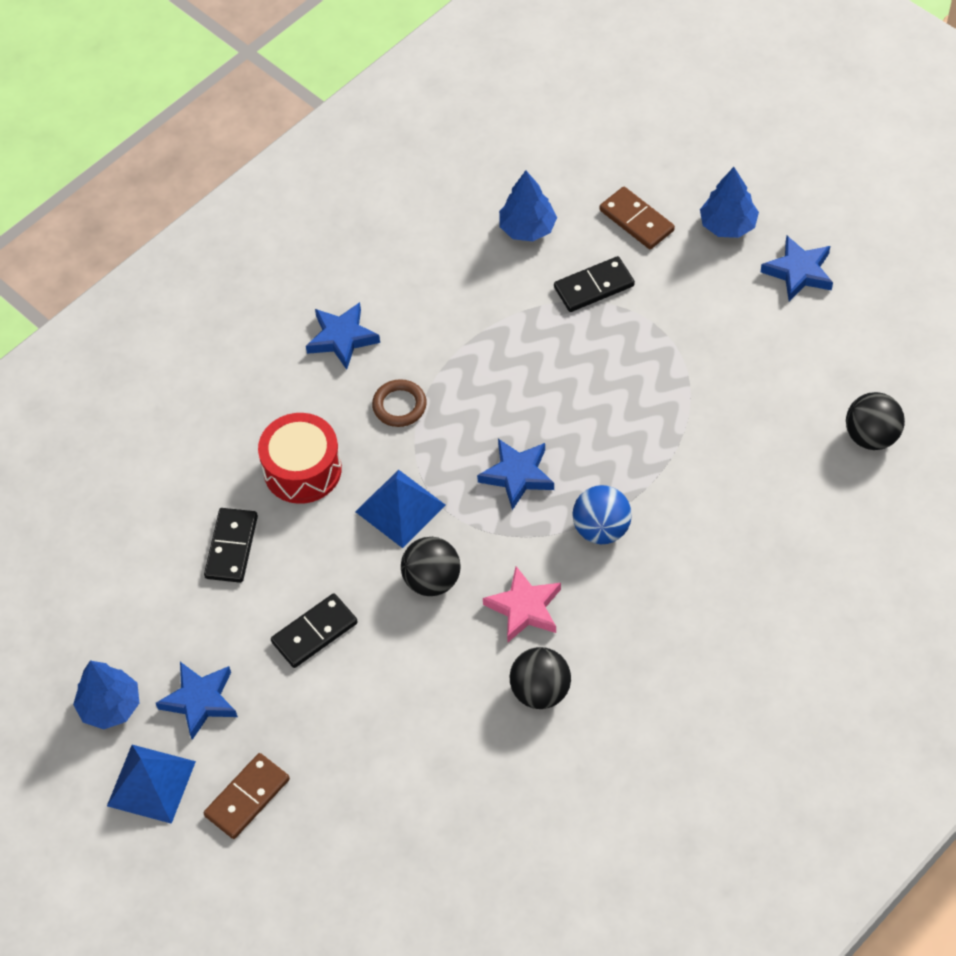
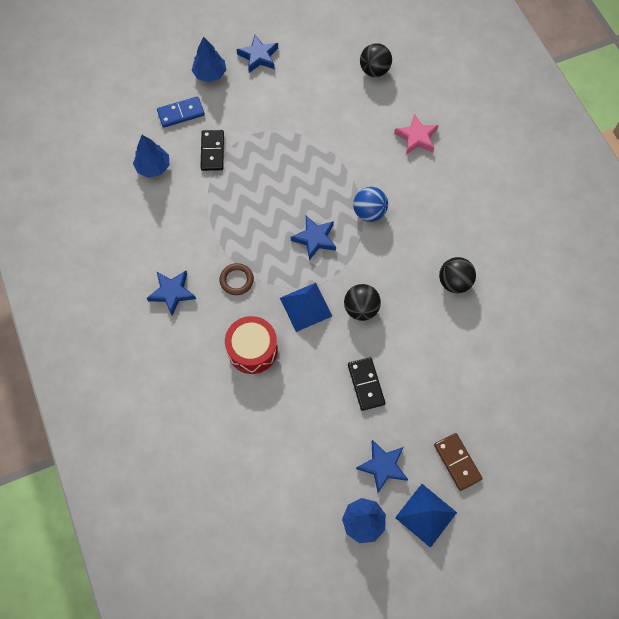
camera: 70 degrees left, 10 degrees up
black domino [204,508,258,583] -> none
pink star [483,566,561,642] -> pink star moved to [394,114,439,155]
brown domino [599,187,675,249] -> blue domino [157,96,205,128]

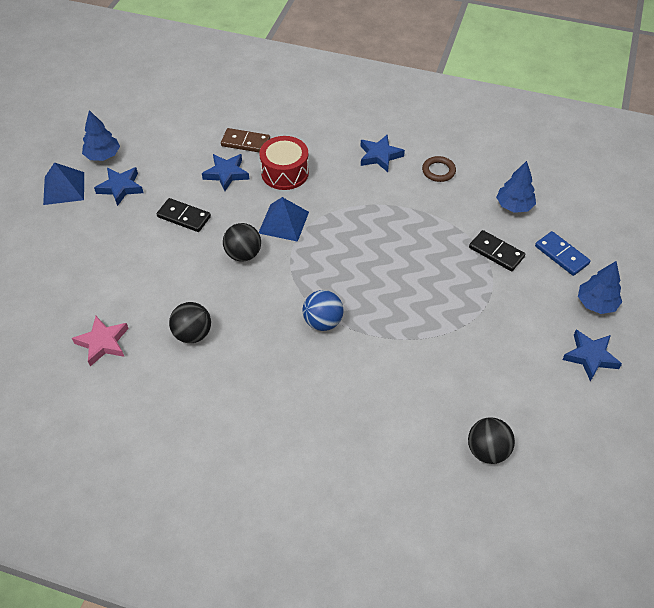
camera: 130 degrees right, 15 degrees down
blue domino [157,96,205,128] -> blue domino turned 60 degrees counterclockwise [535,231,591,276]
brown ring [219,263,254,295] -> brown ring moved to [422,156,456,182]
blue star [291,216,336,260] -> blue star moved to [202,154,249,191]
pink star [394,114,439,155] -> pink star moved to [72,316,129,367]
brown domino [434,433,483,491] -> brown domino moved to [221,128,270,152]

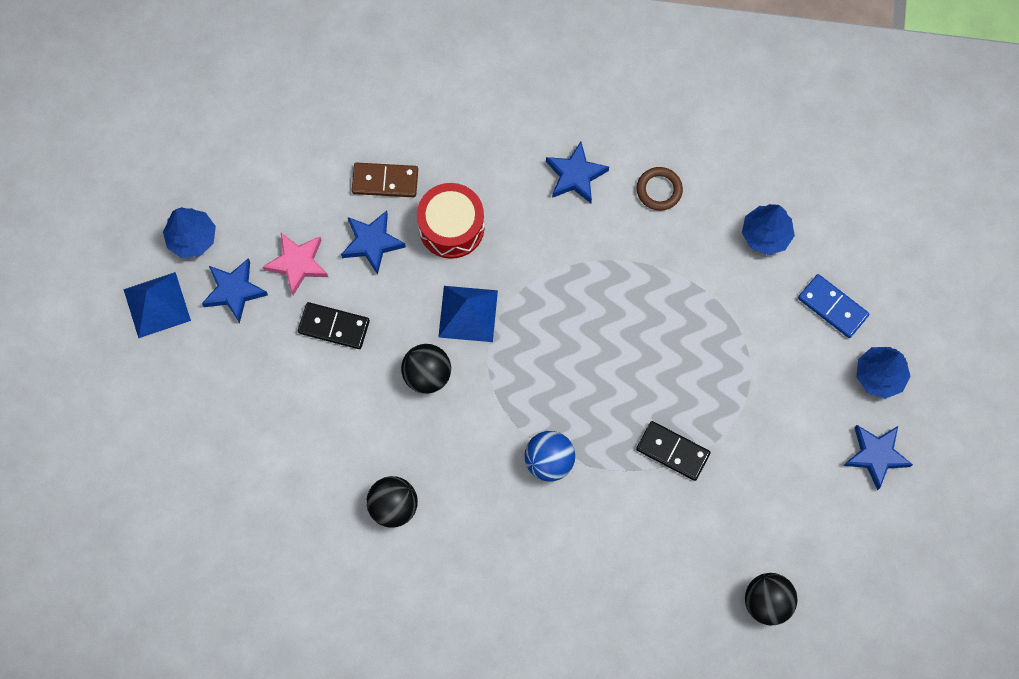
camera: 10 degrees left, 20 degrees up
pink star [72,316,129,367] -> pink star moved to [263,233,328,295]
black domino [469,230,525,272] -> black domino moved to [636,421,711,481]

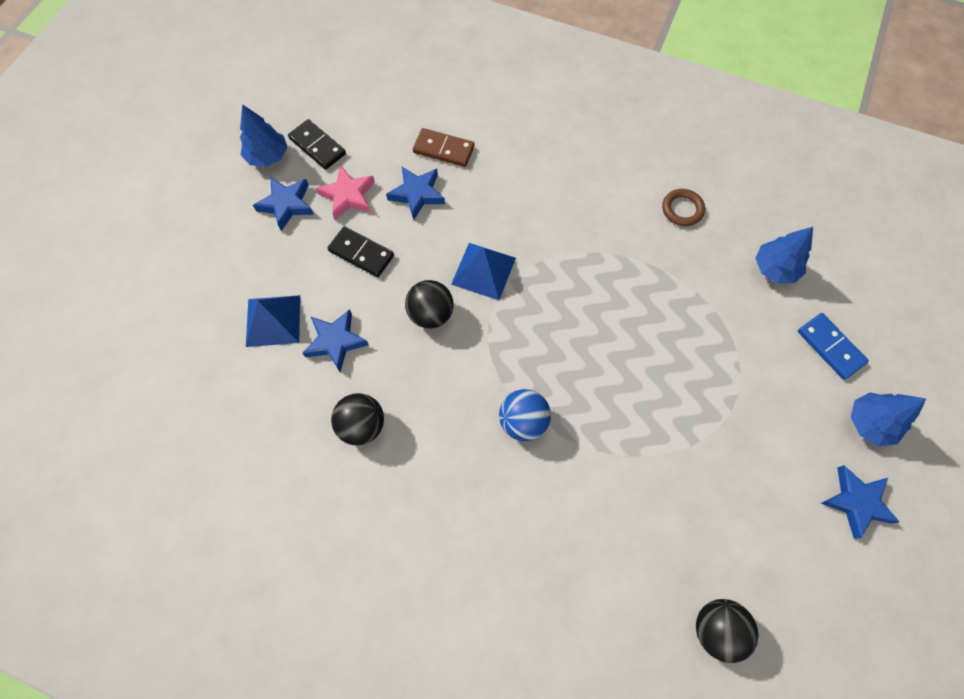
camera: 15 degrees right, 5 degrees down
blue pyramid [123,272,191,338] -> blue pyramid moved to [246,295,300,347]
red drum [417,183,484,259] -> none
blue star [546,142,609,203] -> blue star moved to [302,309,369,372]
black domino [636,421,711,481] -> black domino moved to [288,119,346,170]

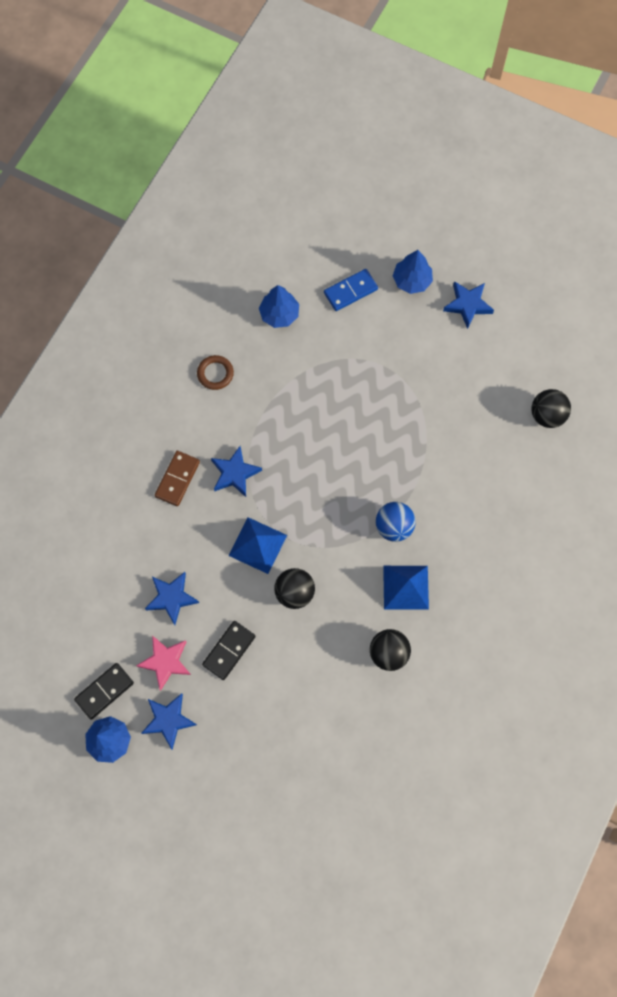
camera: 85 degrees left, 5 degrees up
blue pyramid [246,295,300,347] -> blue pyramid moved to [383,566,429,610]
blue star [302,309,369,372] -> blue star moved to [211,446,262,497]
brown domino [413,128,475,167] -> brown domino moved to [155,451,200,506]

